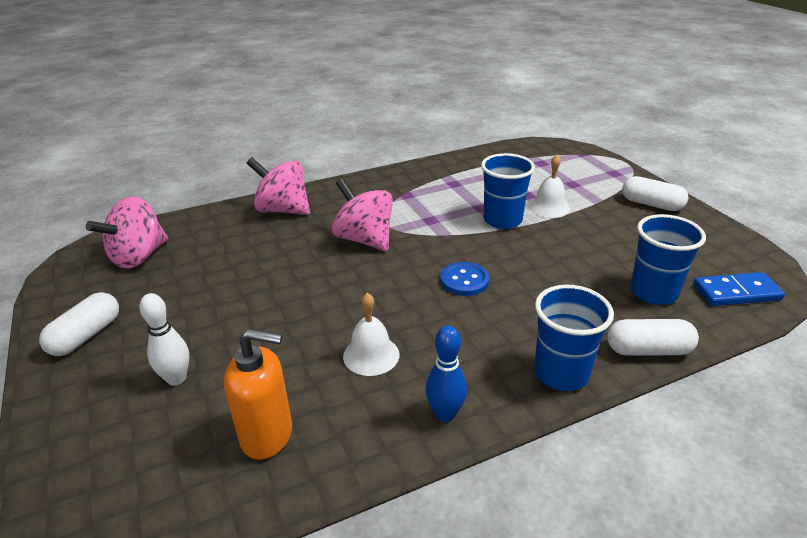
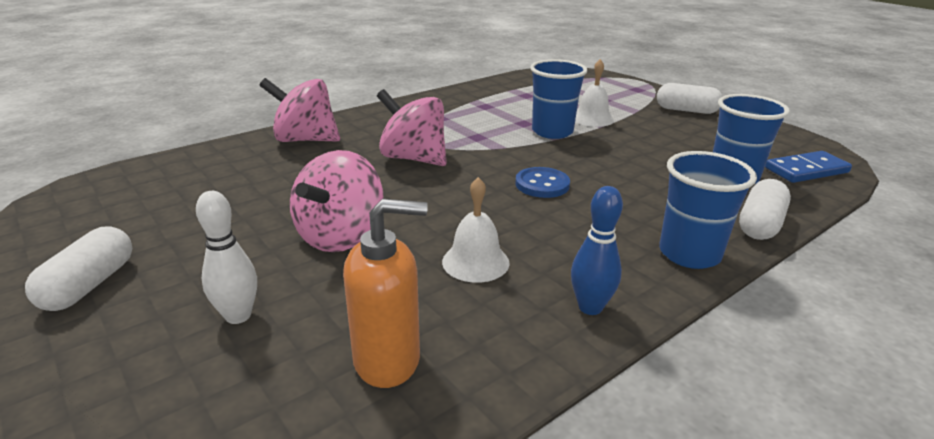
camera: 15 degrees left, 5 degrees down
pink spinning top [86,196,168,269] -> pink spinning top moved to [290,150,384,252]
white capsule [607,319,699,356] -> white capsule turned 45 degrees counterclockwise [739,179,791,240]

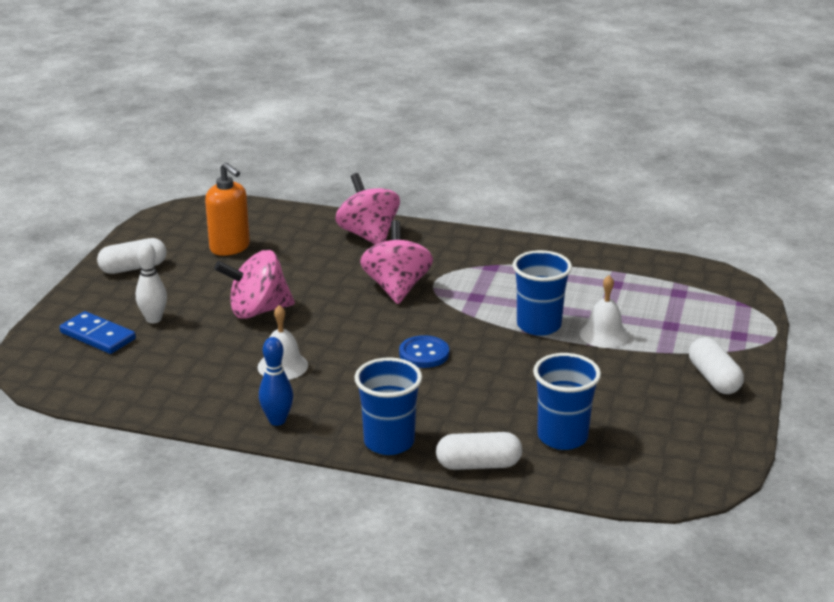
camera: 55 degrees right, 0 degrees up
orange soap dispenser [343,199,428,388] -> orange soap dispenser moved to [205,162,250,256]
blue domino [765,151,852,183] -> blue domino moved to [59,311,136,354]

